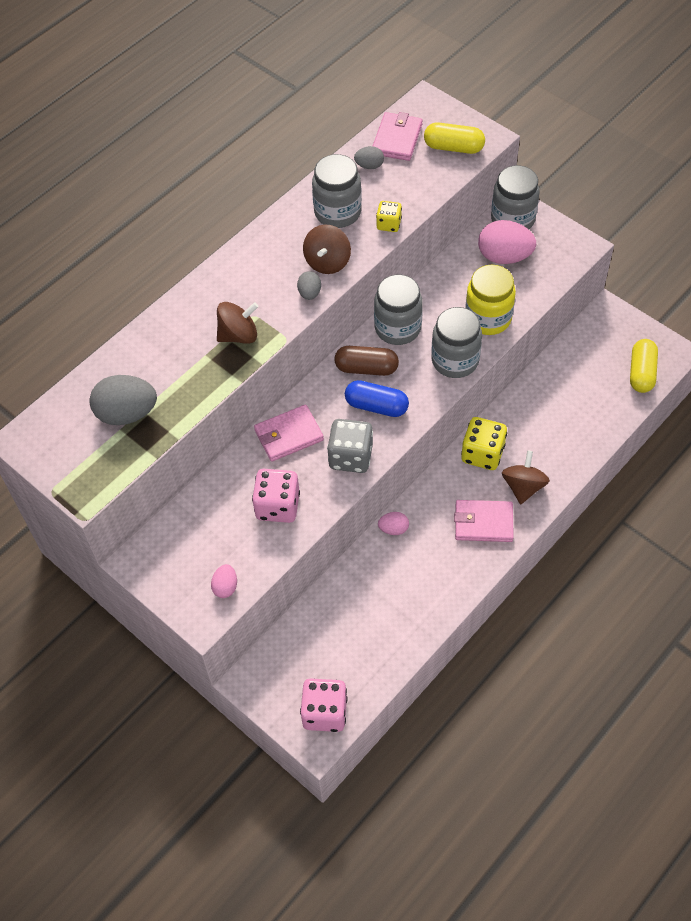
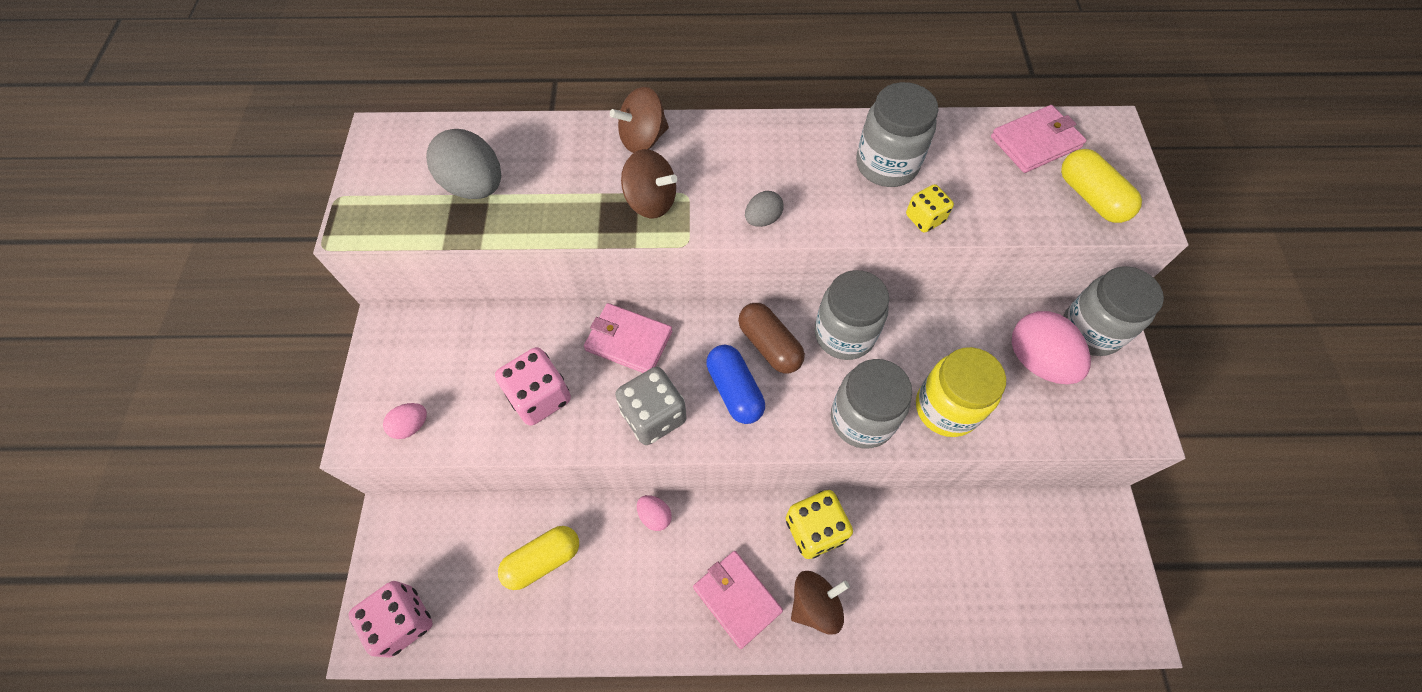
camera: 45 degrees right, 5 degrees up
brown spinning top [303,225,351,274] -> brown spinning top moved to [610,87,669,153]
grey egg [354,146,384,169] -> none
yellow capsule [630,339,658,393] -> yellow capsule moved to [498,526,579,590]

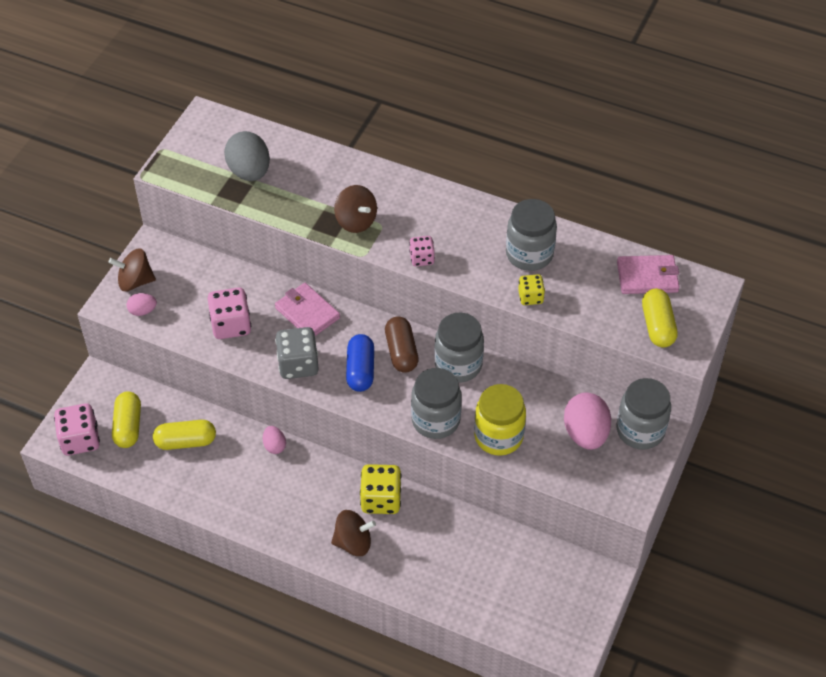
camera: 25 degrees right, 10 degrees down
brown spinning top [610,87,669,153] -> brown spinning top moved to [109,248,156,291]
pink wallet [693,551,783,649] -> none
grey egg [745,191,784,227] -> pink dice [409,236,435,266]
none -> yellow capsule [112,391,141,448]

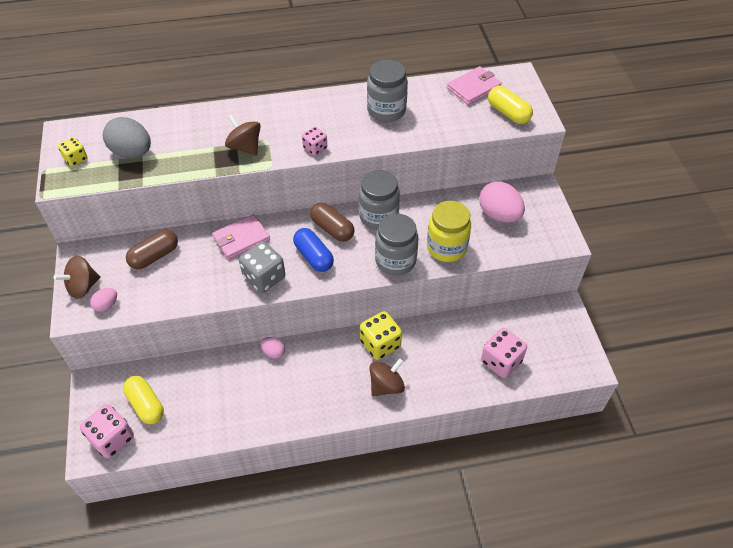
camera: 35 degrees left, 0 degrees up
yellow capsule [153,420,216,450] -> none
pink dice [207,287,251,339] -> pink dice moved to [481,328,527,378]
pink wallet [275,283,340,336] -> pink wallet turned 45 degrees counterclockwise [212,214,270,260]
brown spinning top [334,185,377,233] -> brown spinning top turned 150 degrees counterclockwise [225,114,261,156]
yellow dice [518,274,545,305] -> yellow dice moved to [58,137,88,167]
grey jar [617,378,671,450] -> none
none -> brown capsule [126,230,178,269]

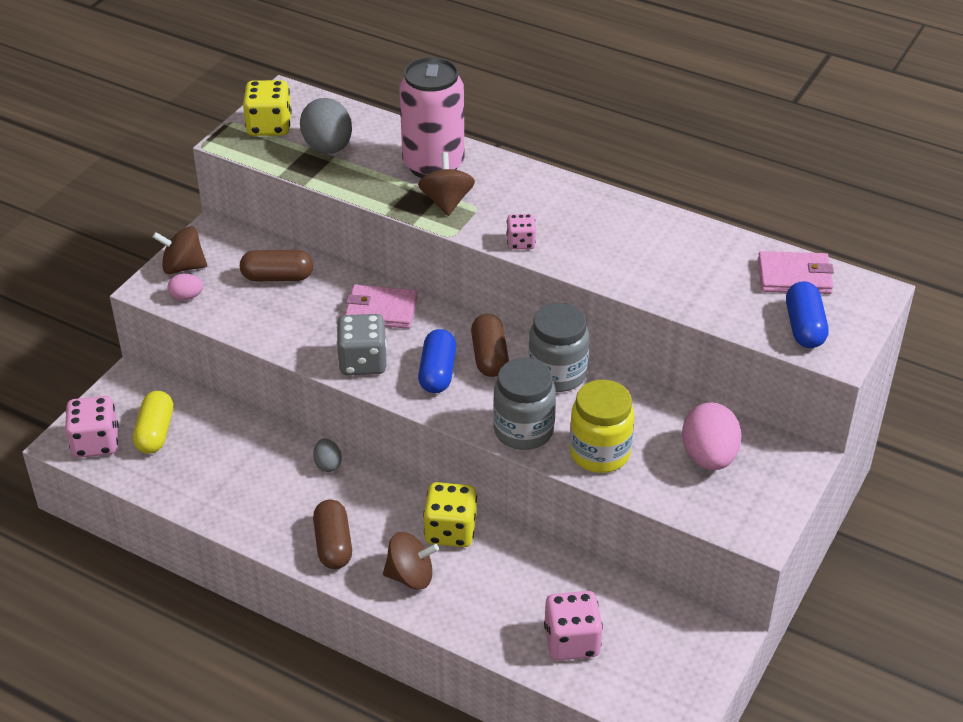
camera: 40 degrees right, 10 degrees down
yellow dice [58,137,88,167] -> yellow dice [243,80,292,136], size x1.70
pink egg [261,337,285,359] -> grey egg [313,438,342,472]
grey jar [367,60,408,122] -> none
yellow capsule [488,86,533,124] -> blue capsule [786,281,828,348]
none -> brown capsule [313,500,352,569]
none -> pink can [399,57,464,178]

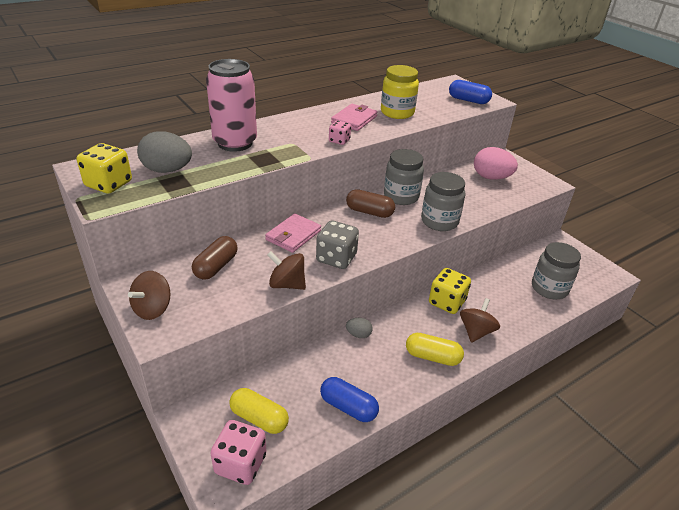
camera: 65 degrees left, 5 degrees down
pink egg [167,274,204,300] -> none
brown capsule [313,500,352,569] -> yellow capsule [406,333,464,366]
brown spinning top [418,152,475,216] -> brown spinning top moved to [267,251,306,290]
blue capsule [418,329,456,393] -> blue capsule moved to [320,377,379,422]
pink dice [544,591,603,660] -> grey jar [532,242,581,299]
yellow jar [569,380,635,473] -> yellow jar moved to [381,65,419,119]
pink wallet [758,251,834,294] -> pink wallet moved to [331,104,377,131]

